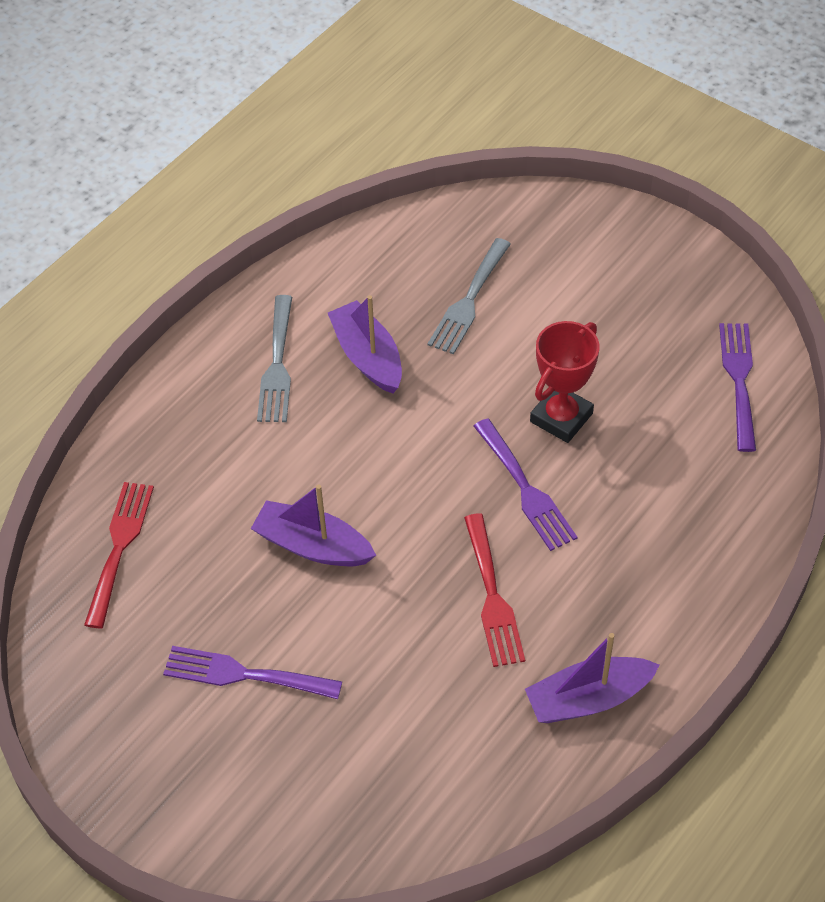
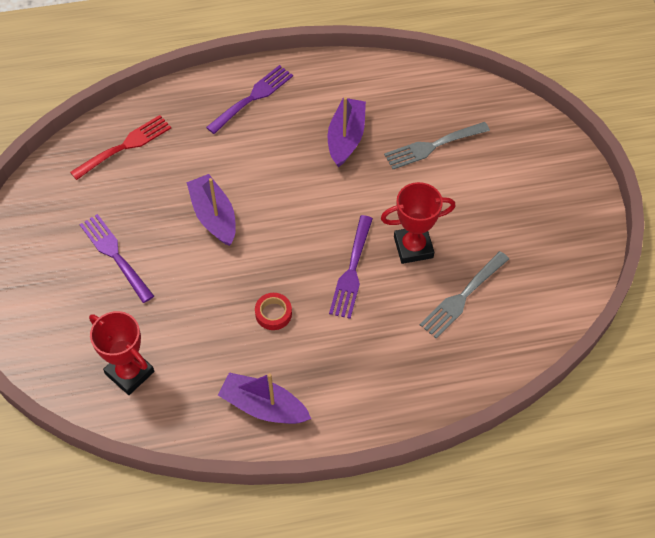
camera: 40 degrees right, 5 degrees up
grey fork [257,295,292,422] -> grey fork moved to [420,251,509,339]
red fork [464,514,525,667] -> red tape [255,293,292,330]
purple fork [719,323,756,452] -> purple fork moved to [206,65,293,134]
none -> red trophy [89,311,154,395]

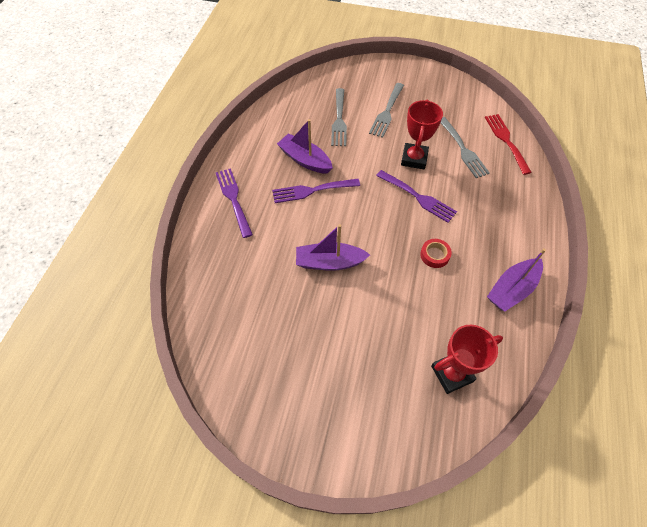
camera: 65 degrees left, 0 degrees up
red fork [70,115,171,180] -> red fork moved to [485,114,532,175]
purple fork [79,214,154,303] -> purple fork moved to [272,179,360,203]
none -> grey fork [369,83,404,138]

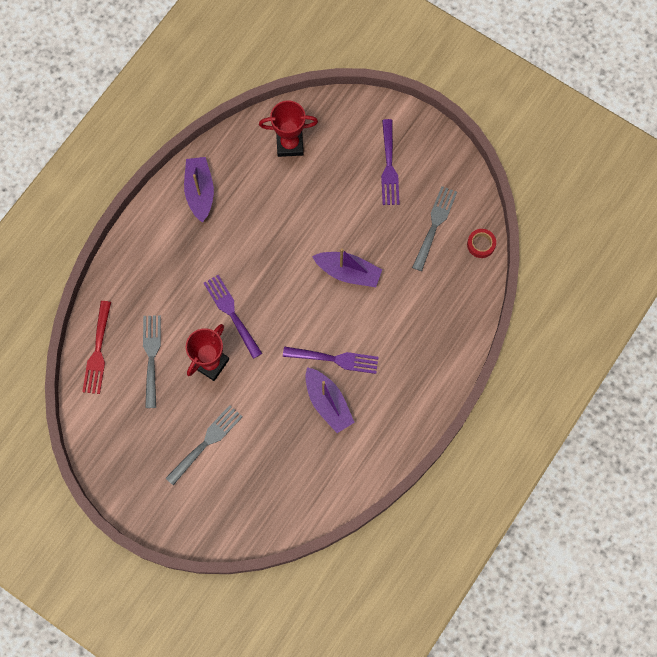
camera: 160 degrees left, 15 degrees up
purple fork [216,168,253,238] -> purple fork moved to [381,119,399,205]
grey fork [331,88,347,146] -> grey fork moved to [412,186,457,271]
red tape [420,239,452,268] -> red tape moved to [467,229,496,258]
purple boat [487,248,546,312] -> purple boat turned 75 degrees counterclockwise [184,157,214,223]

